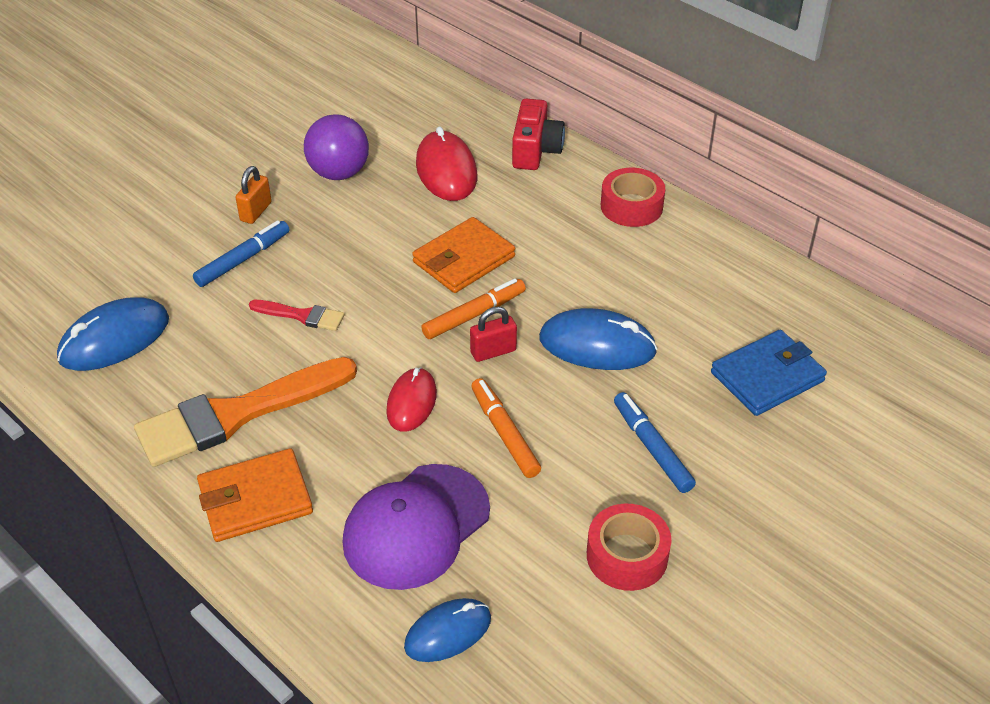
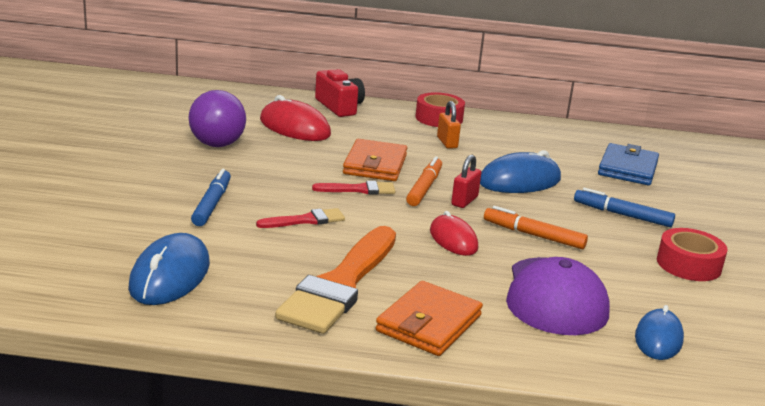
camera: 40 degrees left, 20 degrees down
orange padlock [235,166,272,224] -> orange padlock moved to [437,101,461,149]
none -> red brush [312,181,395,195]

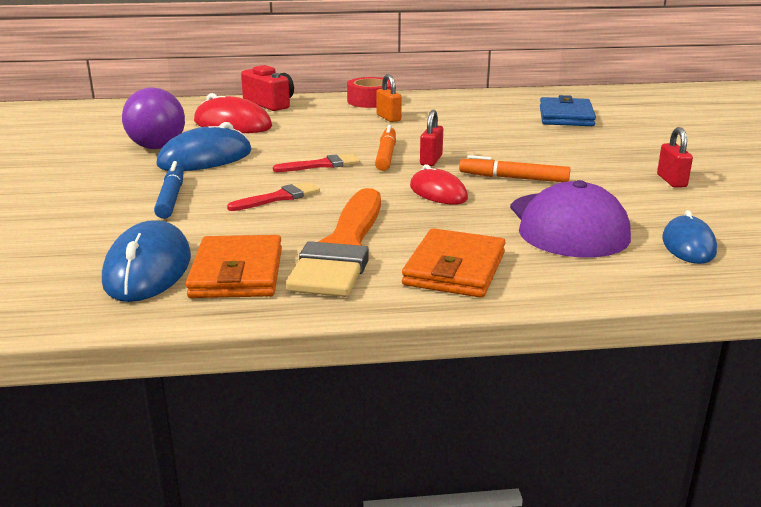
camera: 10 degrees left, 0 degrees up
orange wallet [343,139,407,181] -> orange wallet moved to [186,235,282,298]
blue mouse [480,150,561,193] -> blue mouse moved to [156,122,252,171]
blue marker [574,188,675,227] -> none
red tape [657,228,728,281] -> red padlock [657,127,693,188]

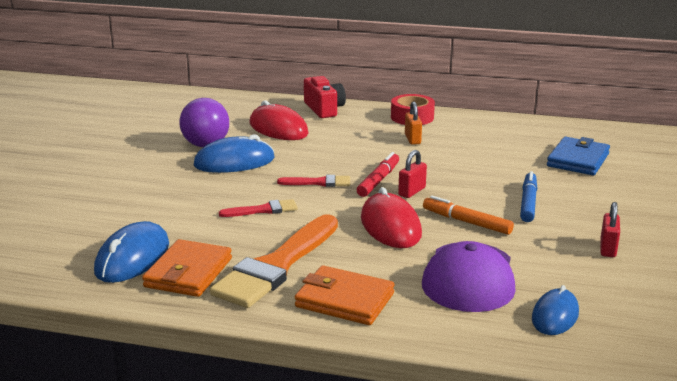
camera: 20 degrees right, 0 degrees up
blue marker [154,161,184,219] -> blue marker moved to [520,171,537,222]
orange marker [375,125,396,171] -> red marker [357,152,399,197]
orange wallet [402,228,506,298] -> orange wallet turned 75 degrees clockwise [295,265,395,325]
red mouse [410,165,468,205] -> red mouse [361,187,422,248], size x1.52

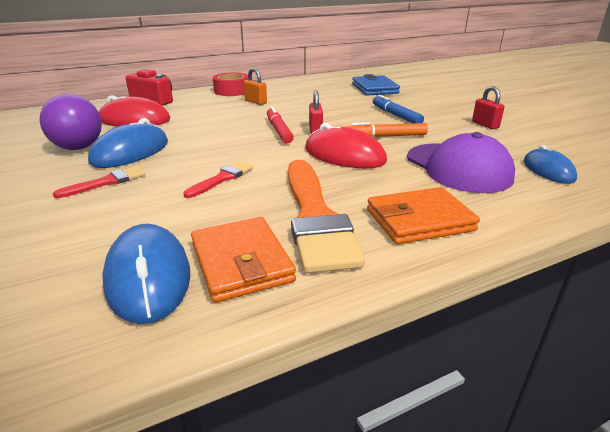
camera: 40 degrees left, 5 degrees up
red brush [277,175,350,187] -> red brush moved to [53,166,146,198]

